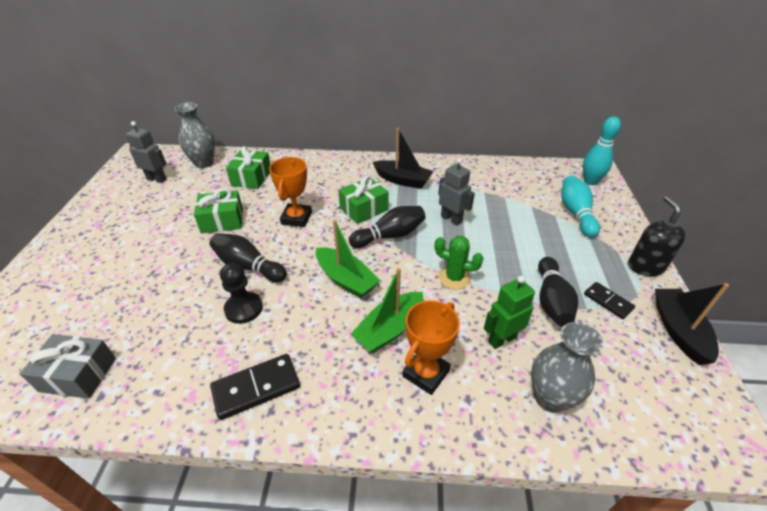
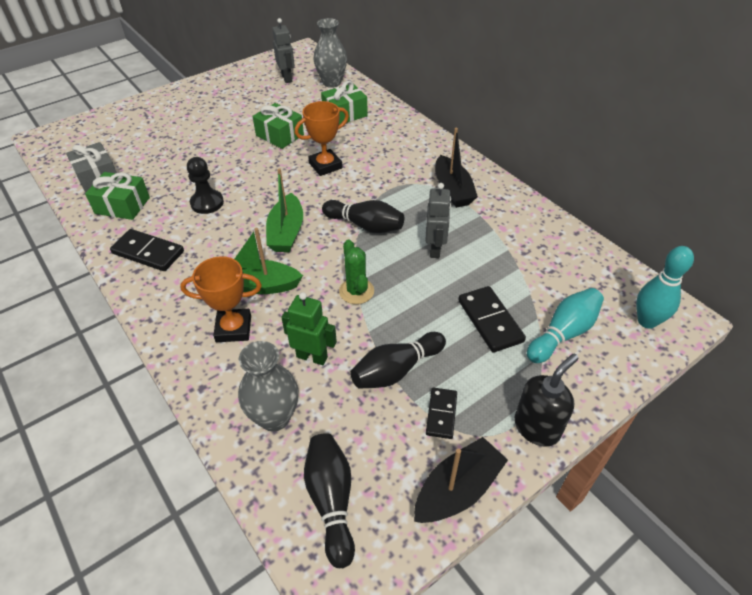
camera: 50 degrees right, 5 degrees up
black bowling pin [210,233,287,282] -> black bowling pin moved to [304,433,355,568]
green gift [338,176,388,224] -> green gift moved to [85,172,150,220]
none -> black domino [458,286,526,353]

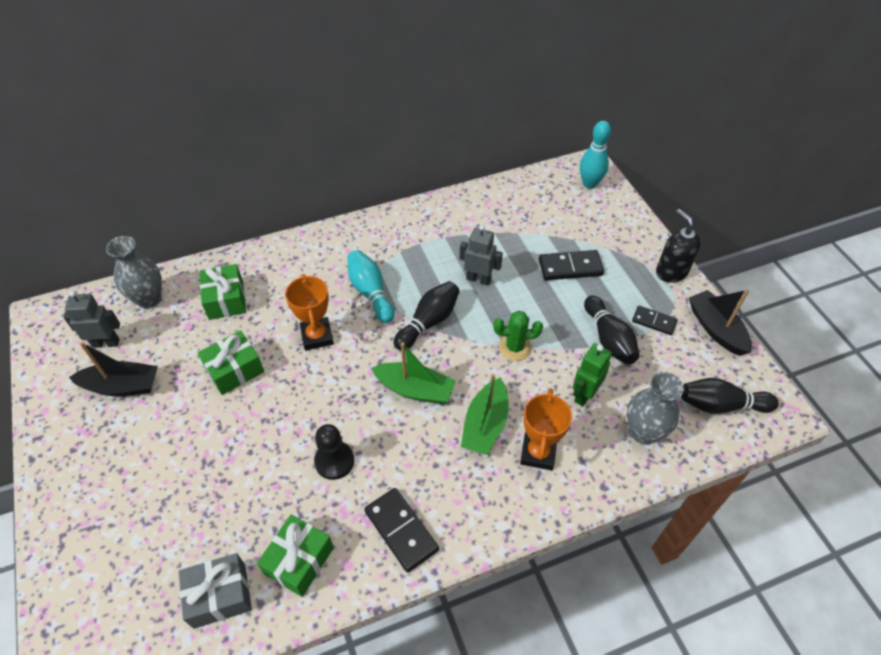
camera: 75 degrees left, 5 degrees up
black domino [110,229,184,271] -> black domino turned 75 degrees counterclockwise [364,488,439,573]
black boat [435,128,478,208] -> black boat moved to [69,342,158,396]
turquoise bowling pin [527,288,604,363] -> turquoise bowling pin moved to [347,250,395,323]

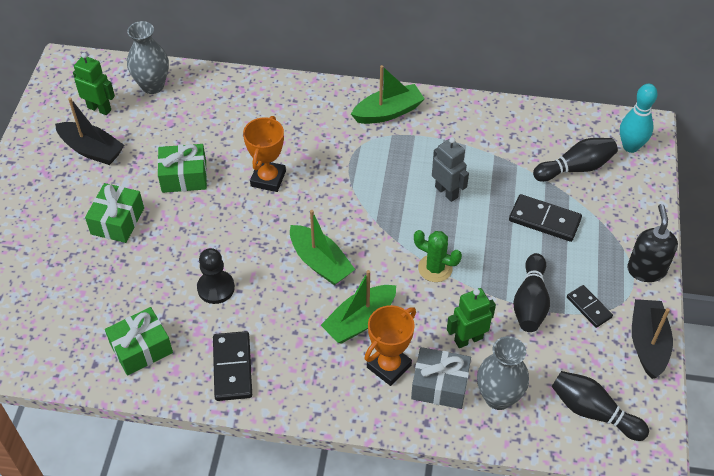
camera: 30 degrees right, 0 degrees up
grey robot [64,291,120,348] -> green robot [73,53,115,115]
grey gift [179,553,252,629] -> grey gift moved to [411,347,471,409]
green gift [200,264,246,320] -> green gift moved to [85,183,144,243]
turquoise bowling pin [347,250,395,323] -> none
black bowling pin [394,281,460,351] -> black bowling pin moved to [533,138,618,182]
none -> green boat [351,65,425,124]

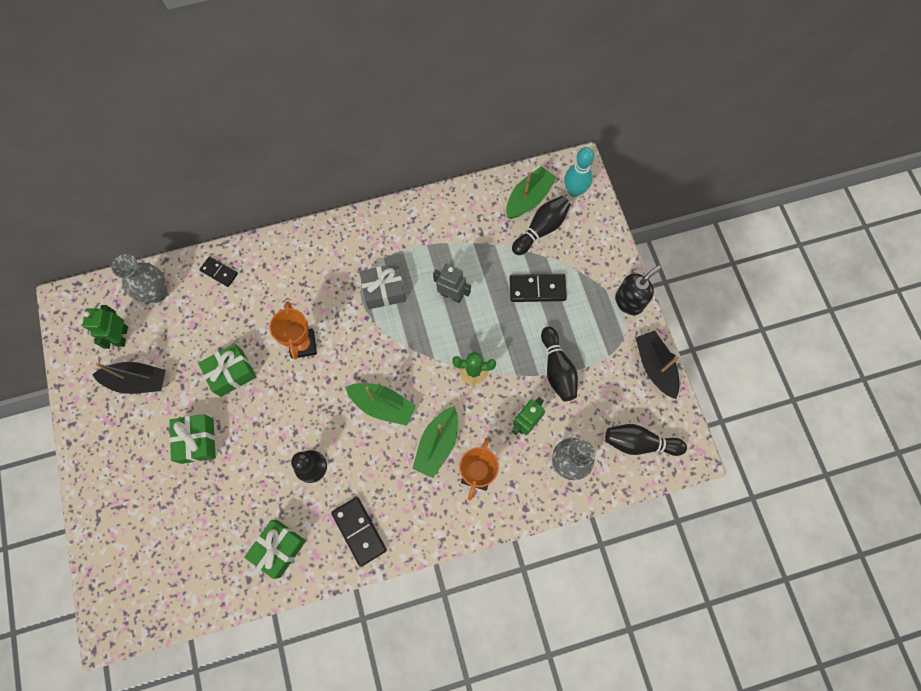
camera: 25 degrees left, 20 degrees up
green robot [73,53,115,115] -> green robot turned 90 degrees counterclockwise [82,305,128,349]
green boat [351,65,425,124] -> green boat moved to [506,166,557,219]
grey gift [411,347,471,409] -> grey gift moved to [360,263,406,309]
black domino [567,285,613,328] -> black domino moved to [199,256,238,287]
black soap dispenser [627,204,678,282] -> black soap dispenser turned 75 degrees clockwise [615,265,661,315]

